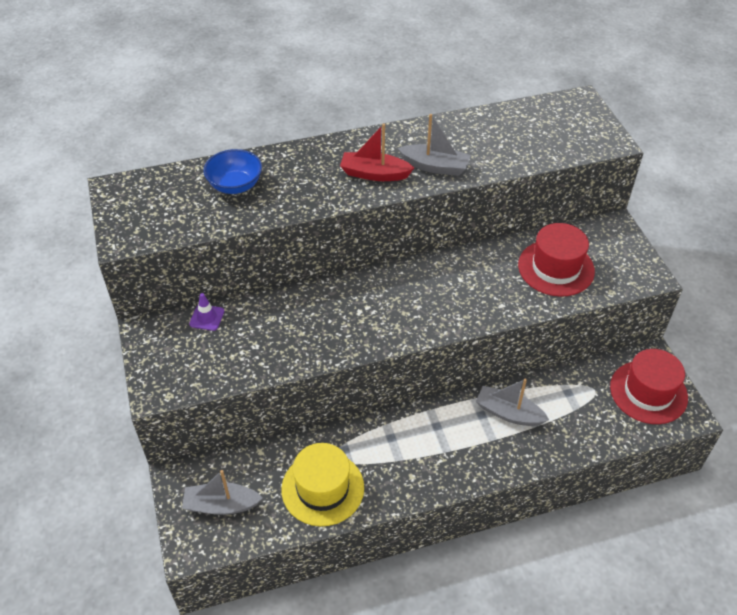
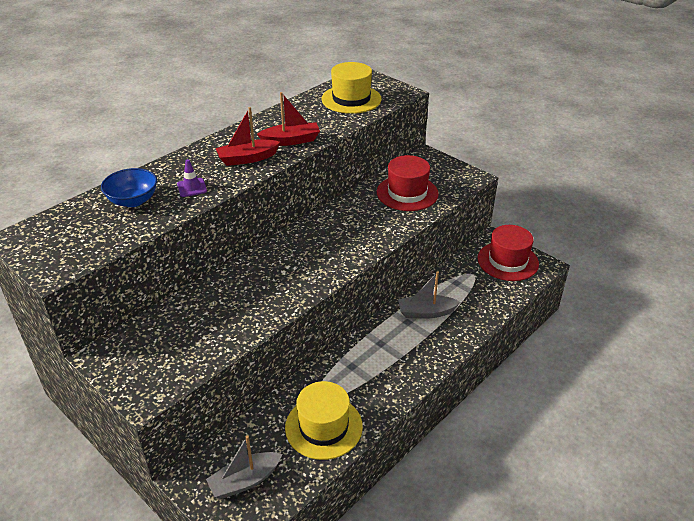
camera: 30 degrees left, 10 degrees down
purple traffic cone [189,293,224,331] -> purple traffic cone moved to [177,159,207,197]
grey boat [398,114,471,176] -> red boat [257,92,320,146]
none -> yellow hat [322,62,382,114]

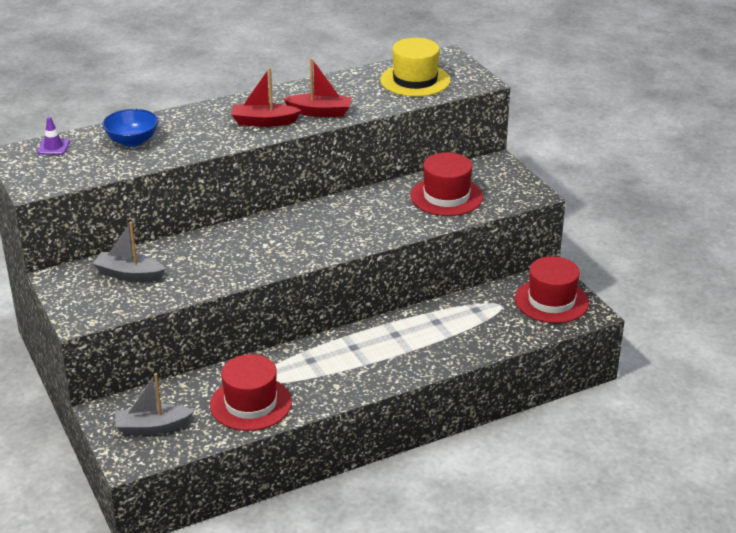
camera: 20 degrees right, 5 degrees down
purple traffic cone [177,159,207,197] -> purple traffic cone moved to [37,117,70,155]
yellow hat [285,381,363,460] -> red hat [210,354,292,431]
grey boat [398,271,460,319] -> grey boat moved to [92,222,166,282]

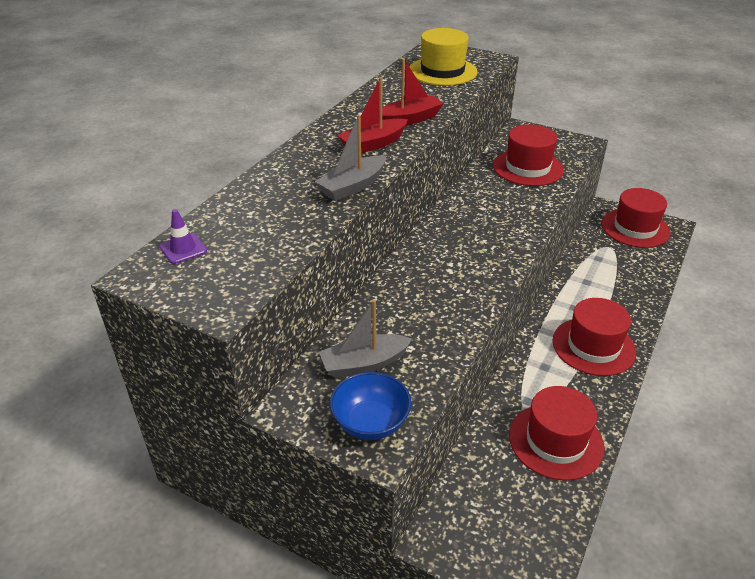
camera: 35 degrees left, 5 degrees up
blue bowl [102,109,158,147] -> blue bowl moved to [330,372,412,440]
grey boat [115,373,194,435] -> grey boat moved to [315,114,386,201]
none -> red hat [553,298,636,376]

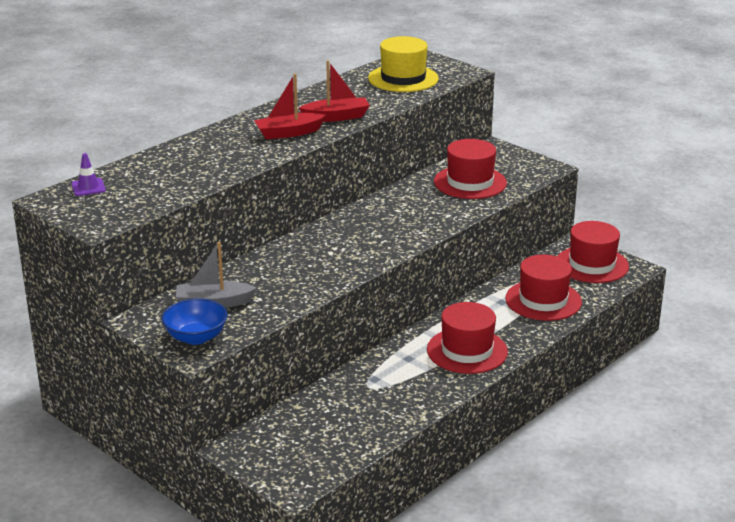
camera: 15 degrees right, 10 degrees down
grey boat [315,114,386,201] -> none
red hat [509,386,605,481] -> red hat moved to [505,255,582,321]

